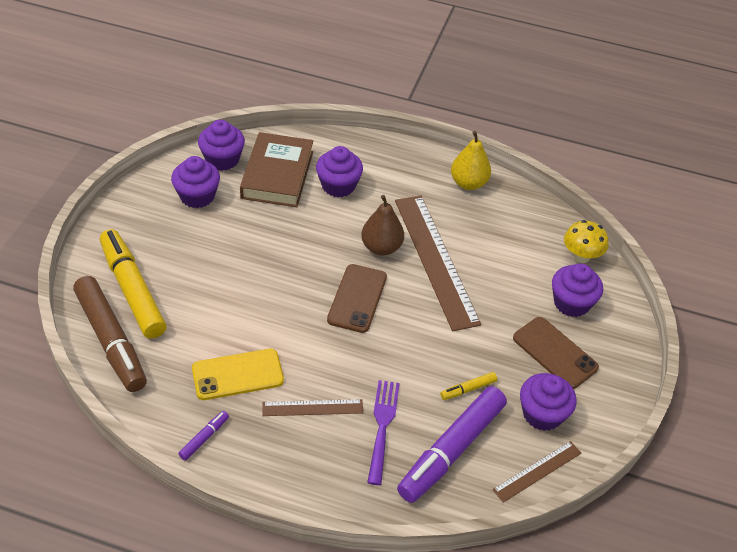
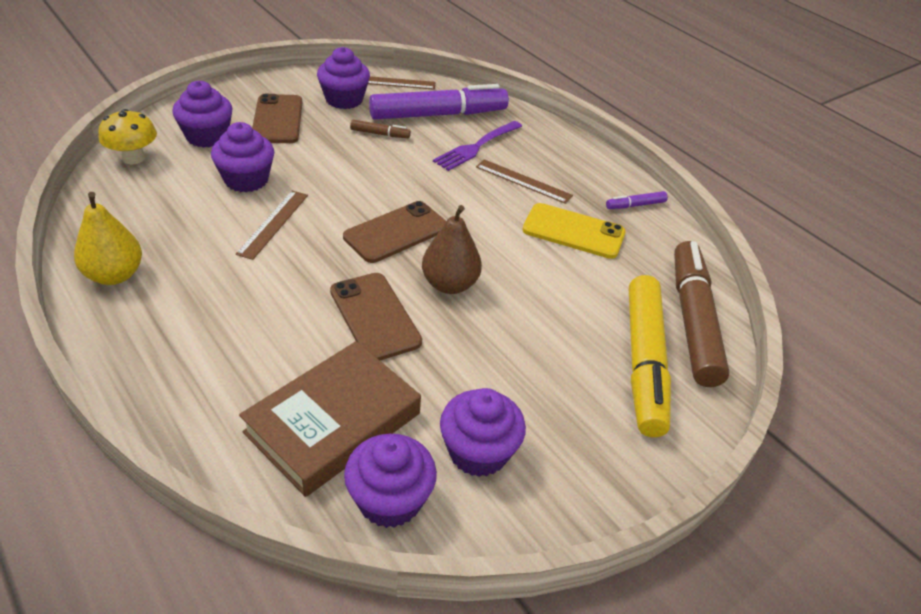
camera: 145 degrees left, 5 degrees down
purple cupcake [316,146,363,197] -> purple cupcake moved to [211,122,274,192]
brown pear [361,195,404,256] -> brown pear moved to [422,205,482,294]
brown ruler [395,195,481,331] -> brown ruler [236,190,308,260], size x0.49
yellow marker [441,372,497,400] -> brown marker [350,120,411,138]
none -> brown phone [330,273,422,360]

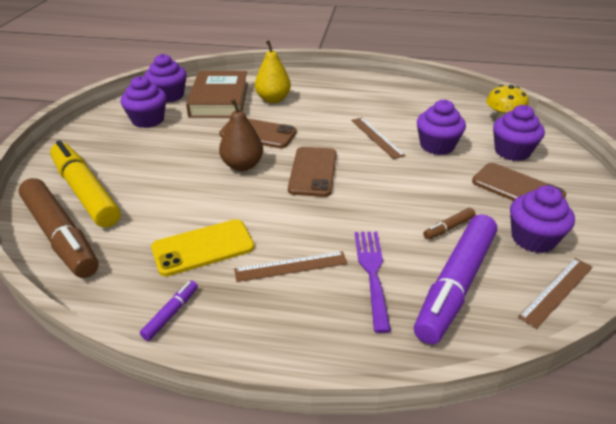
camera: 140 degrees right, 5 degrees down
yellow pear [74,192,142,285] -> yellow pear moved to [255,40,291,103]

